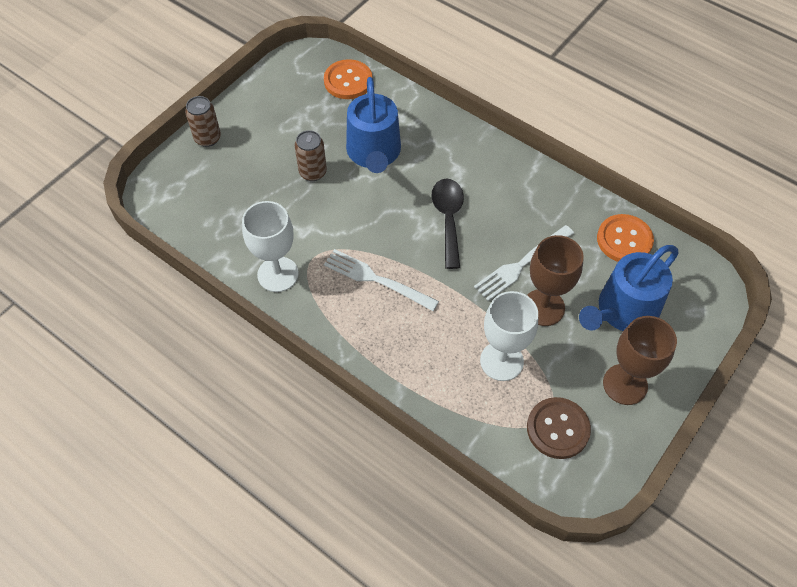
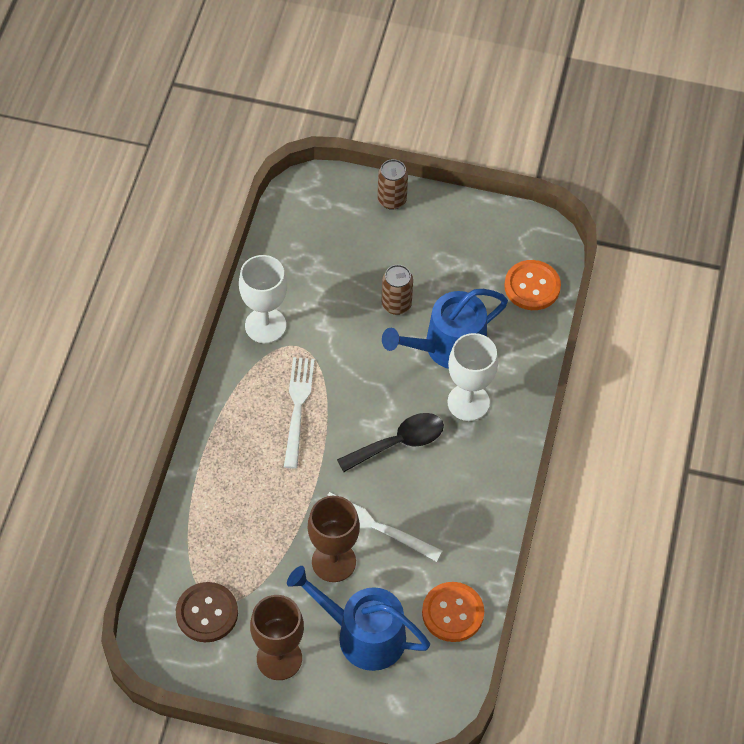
camera: 65 degrees right, 0 degrees up
white goblet [480,291,538,381] -> white goblet moved to [447,333,498,421]

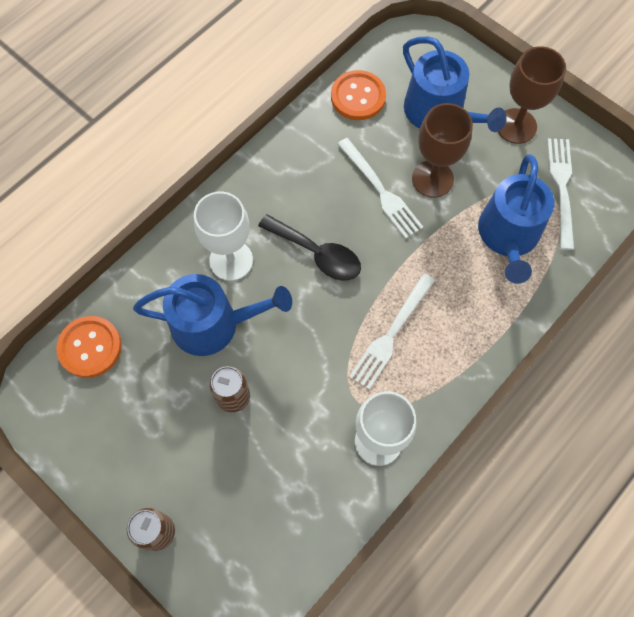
camera: 150 degrees left, 10 degrees up
brown button [176,582,238,642] -> white fork [547,139,574,250]
black spoon [337,413,444,472] -> black spoon turned 150 degrees counterclockwise [258,214,361,281]
none -> blue watering can [478,154,554,284]

